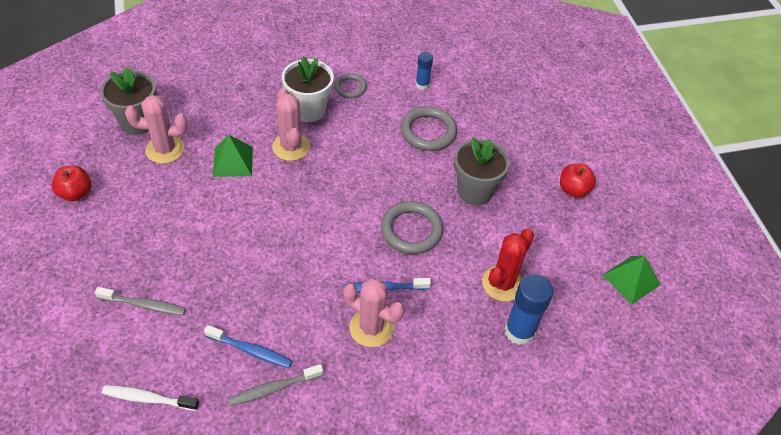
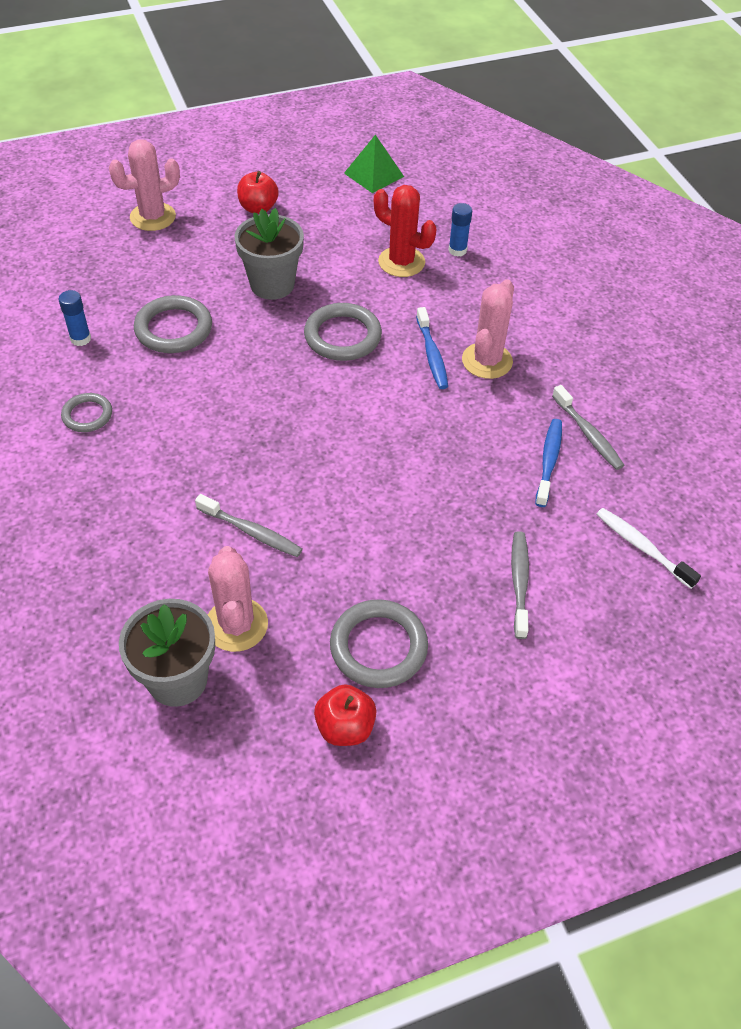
camera: 95 degrees left, 0 degrees up
white toothbrush [102,385,199,411] -> white toothbrush turned 135 degrees clockwise [596,508,701,589]
green pyramid [213,134,253,177] -> grey toothbrush [195,494,303,557]
pink cactus [272,88,310,161] -> pink cactus moved to [109,140,180,231]
white flower pot [282,56,334,122] -> none
blue glue stick [504,274,553,345] -> blue glue stick [448,203,472,257], size x0.57
none -> grey ring [330,599,428,688]

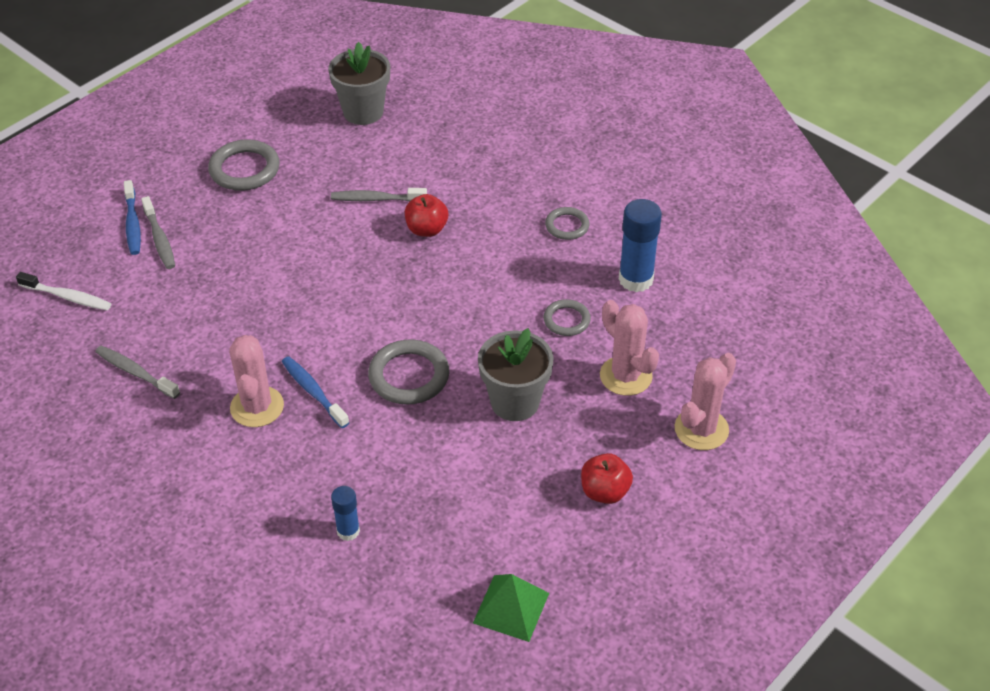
camera: 155 degrees right, 5 degrees down
blue glue stick [59,290,91,346] -> blue glue stick [619,199,662,292], size x1.76
grey ring [134,295,212,353] -> grey ring [543,299,591,336], size x0.60
pink cactus [208,546,268,652] -> pink cactus moved to [600,300,659,396]
red apple [314,684,376,746] -> red apple moved to [405,194,448,237]
red cactus [374,185,436,277] -> none
blue toothbrush [535,419,562,507] -> blue toothbrush moved to [124,180,141,255]

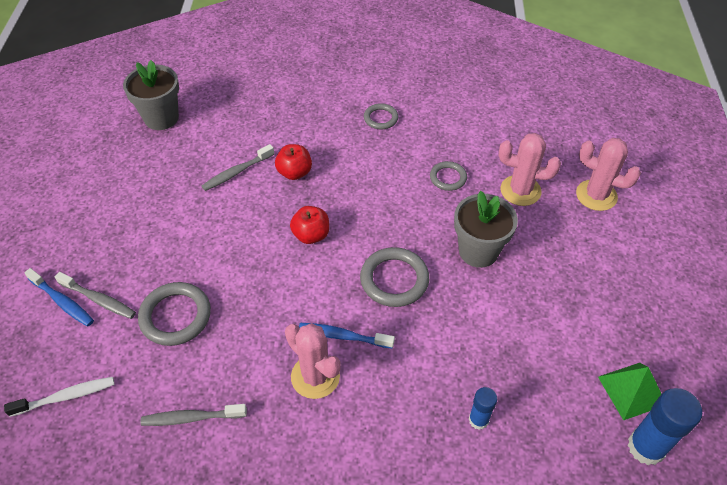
camera: 40 degrees left, 5 degrees up
grey ring [208,139,280,191] -> grey ring moved to [138,282,211,346]
red apple [581,453,633,504] -> red apple moved to [290,206,329,244]
blue glue stick [619,199,662,292] -> blue glue stick moved to [628,388,702,465]
pink cactus [675,353,736,450] -> pink cactus turned 60 degrees counterclockwise [576,138,641,211]

